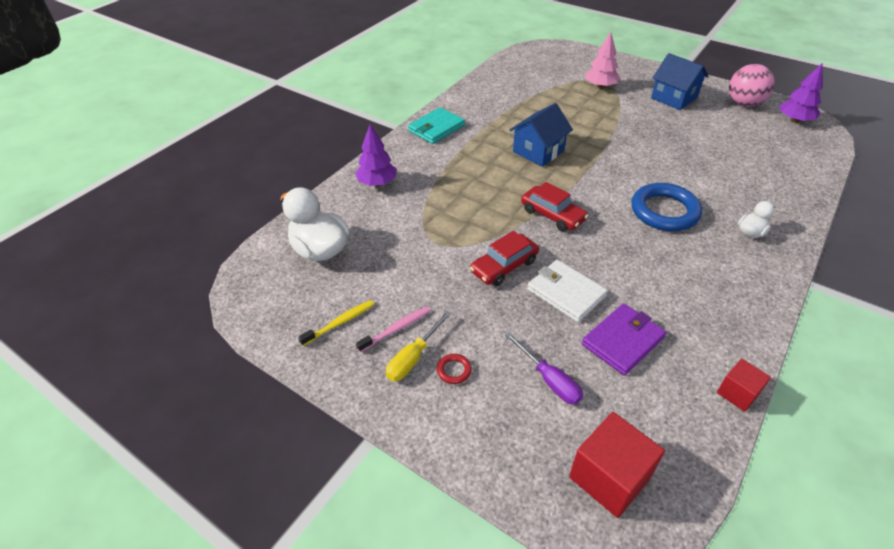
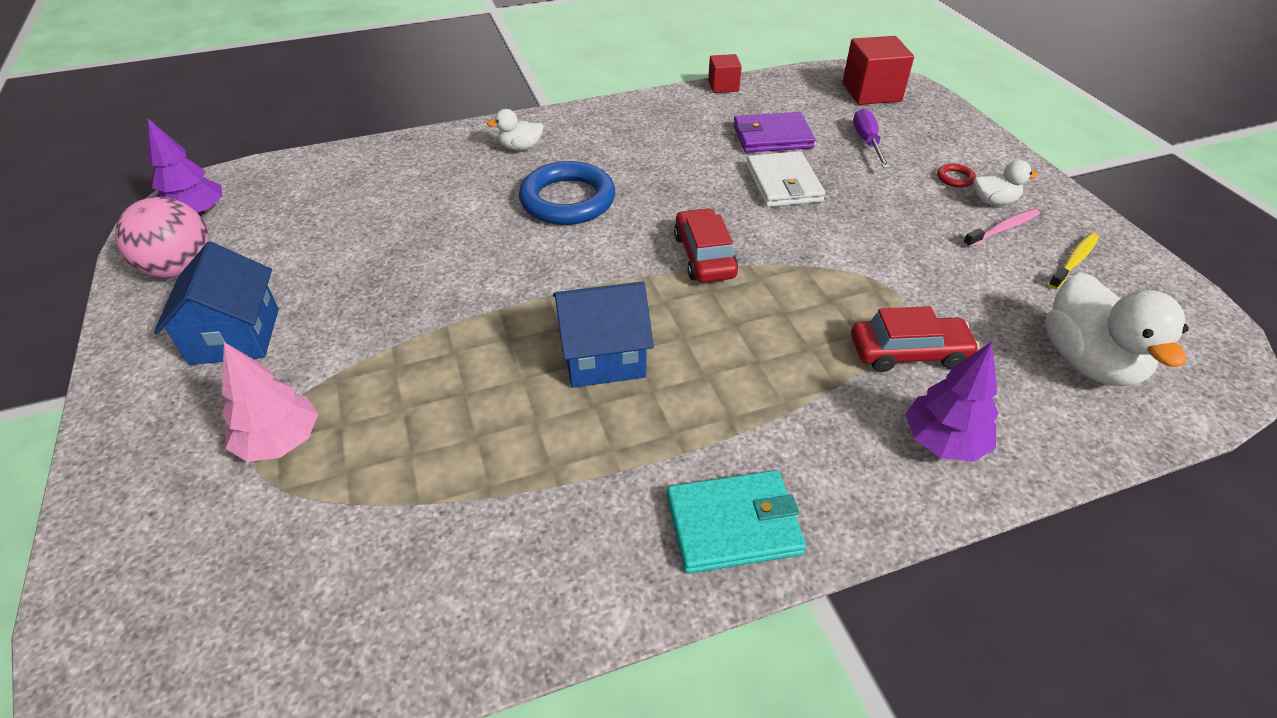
camera: 145 degrees left, 0 degrees up
yellow toothbrush [298,300,374,346] -> yellow toothbrush turned 135 degrees clockwise [1048,233,1099,289]
pink toothbrush [356,307,430,352] -> pink toothbrush turned 150 degrees clockwise [963,209,1040,248]
yellow screwdriver [386,311,452,381] -> white duck [974,160,1038,205]
red car [470,231,539,286] -> red car moved to [851,306,980,372]

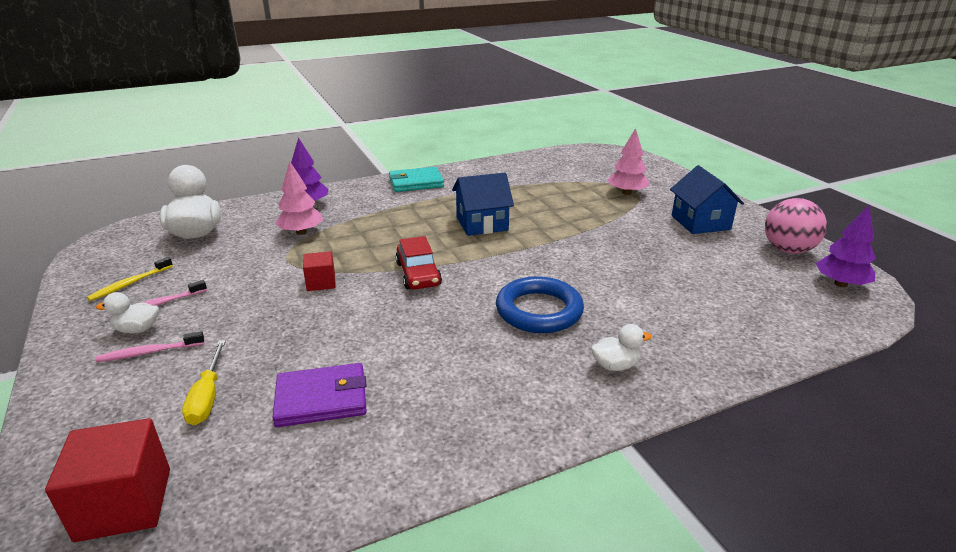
camera: 175 degrees right, 15 degrees down
red cube [708,54,742,93] -> red cube moved to [303,251,336,291]
white wallet [746,151,825,207] -> none
red car [851,306,980,372] -> pink tree [275,161,323,235]
purple screwdriver [853,108,890,168] -> yellow screwdriver [182,340,226,425]
red ring [937,163,976,188] -> pink toothbrush [96,331,205,362]

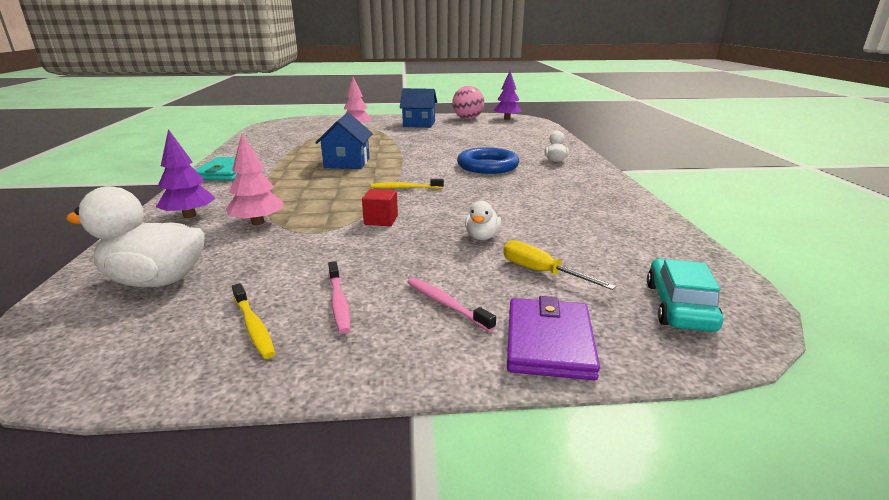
camera: 70 degrees left, 5 degrees down
red cube [45,418,170,542] -> turquoise car [647,259,723,332]
white duck [96,292,159,333] -> white duck moved to [465,201,501,240]
pink toothbrush [96,331,205,362] -> pink toothbrush turned 135 degrees clockwise [407,278,496,332]
yellow screwdriver [182,340,226,425] -> yellow screwdriver turned 150 degrees counterclockwise [503,240,616,290]
purple wallet [272,363,367,427] -> purple wallet moved to [507,296,600,380]
red car [395,236,442,289] -> yellow toothbrush [371,179,444,189]

